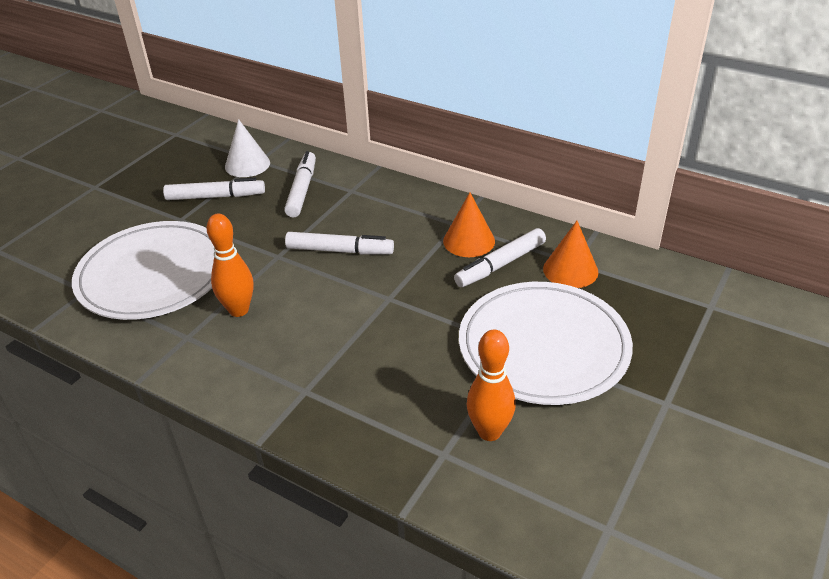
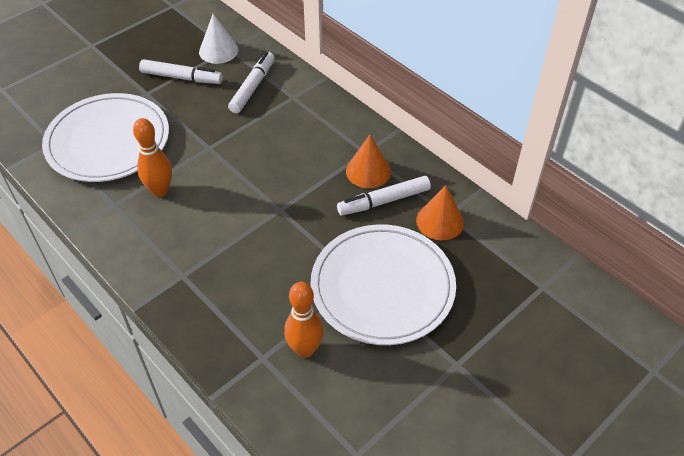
camera: 15 degrees right, 10 degrees up
white marker [285,232,394,255] -> none

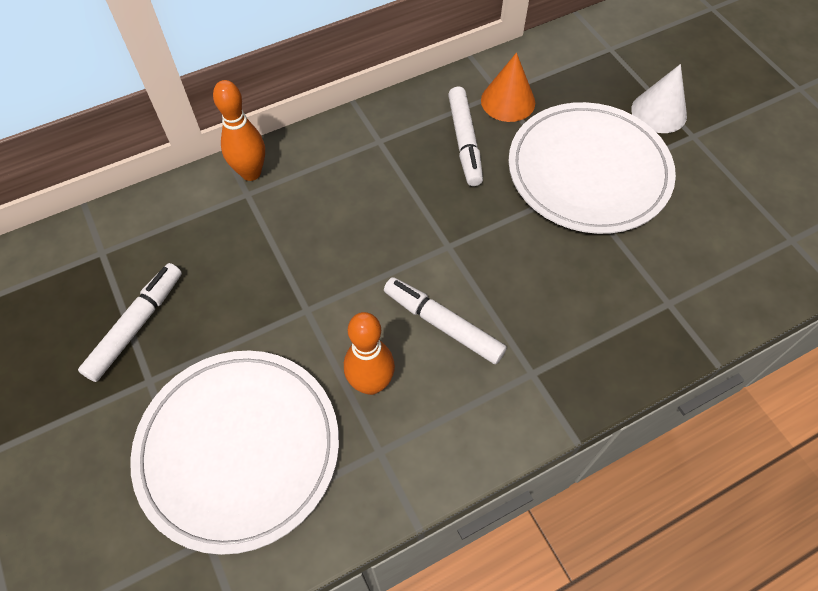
camera: 75 degrees left, 10 degrees up
white cone [199,14,238,64] -> white cone moved to [631,64,687,133]
white marker [228,52,275,113] -> white marker moved to [384,277,507,364]
orange bowling pin [284,282,324,358] -> orange bowling pin moved to [213,80,265,181]
orange cone [346,135,391,188] -> none

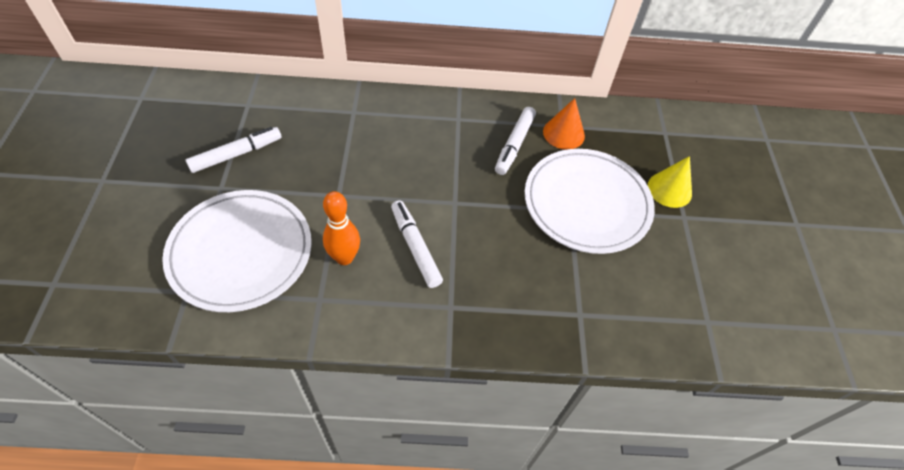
camera: 25 degrees right, 5 degrees down
orange bowling pin [213,80,265,181] -> none
white cone [631,64,687,133] -> yellow cone [648,156,692,208]

